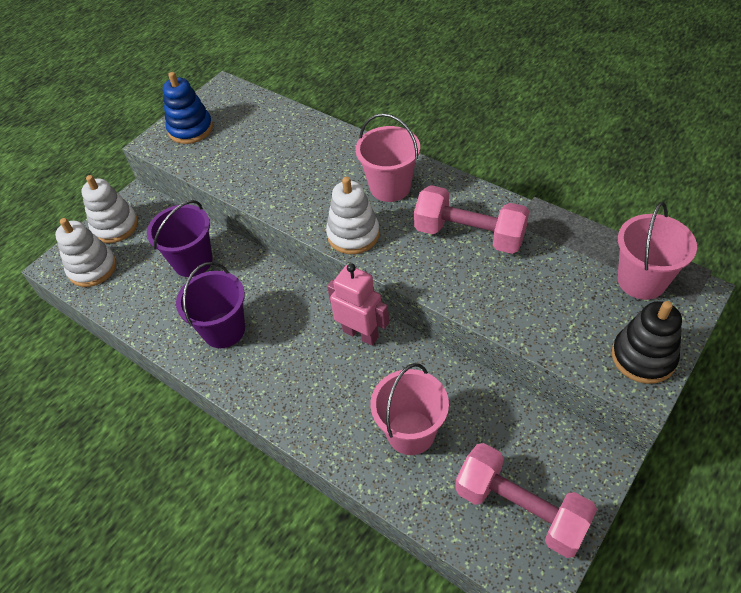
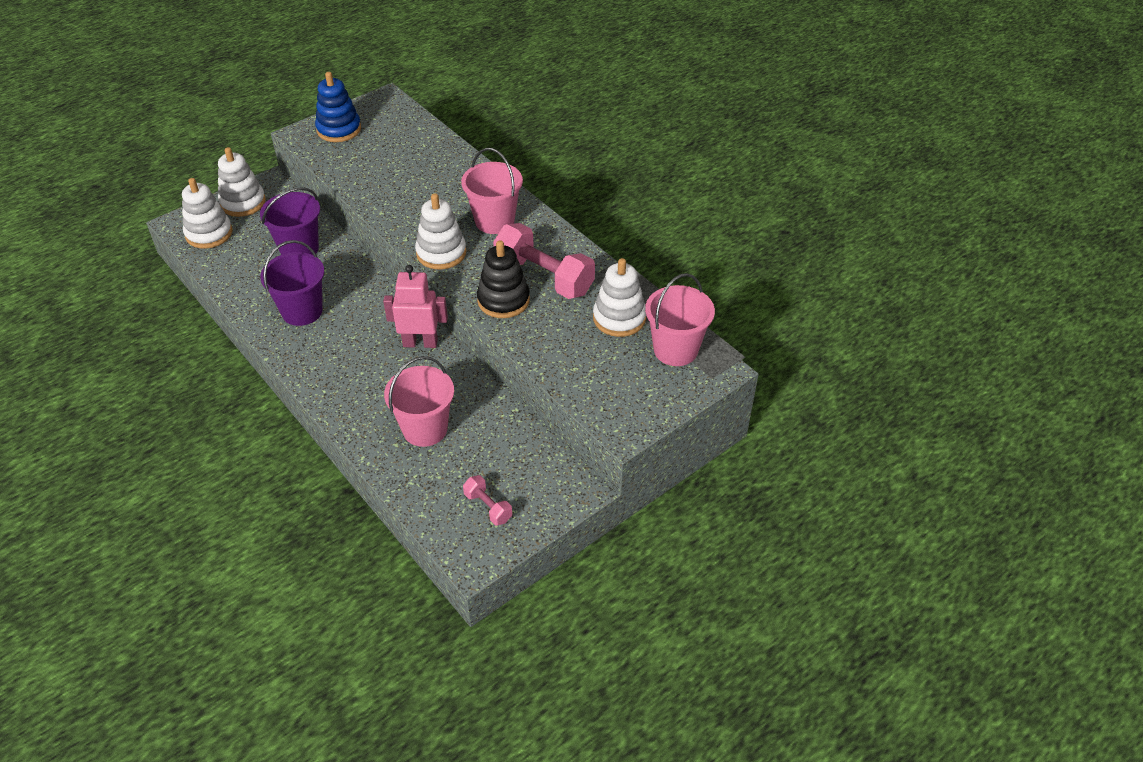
camera: 10 degrees right, 5 degrees down
pink robot [327,263,389,346] -> pink robot turned 45 degrees counterclockwise [383,265,448,348]
pink dumbbell [455,443,597,558] -> pink dumbbell [463,475,512,525], size x0.48
black stacking toy [612,301,682,384] -> black stacking toy moved to [477,240,530,318]
none -> white stacking toy [593,258,646,337]

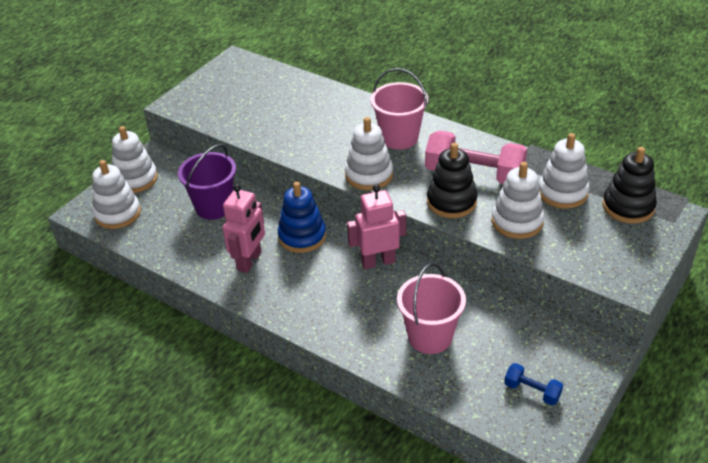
camera: 15 degrees left, 5 degrees down
purple bucket [260,240,324,326] -> pink robot [222,184,265,273]
blue stacking toy [315,72,361,142] -> blue stacking toy moved to [278,182,326,253]
pink dumbbell [463,475,512,525] -> blue dumbbell [504,363,563,405]
pink bucket [645,273,715,366] -> black stacking toy [603,147,657,224]
none -> white stacking toy [492,162,545,239]

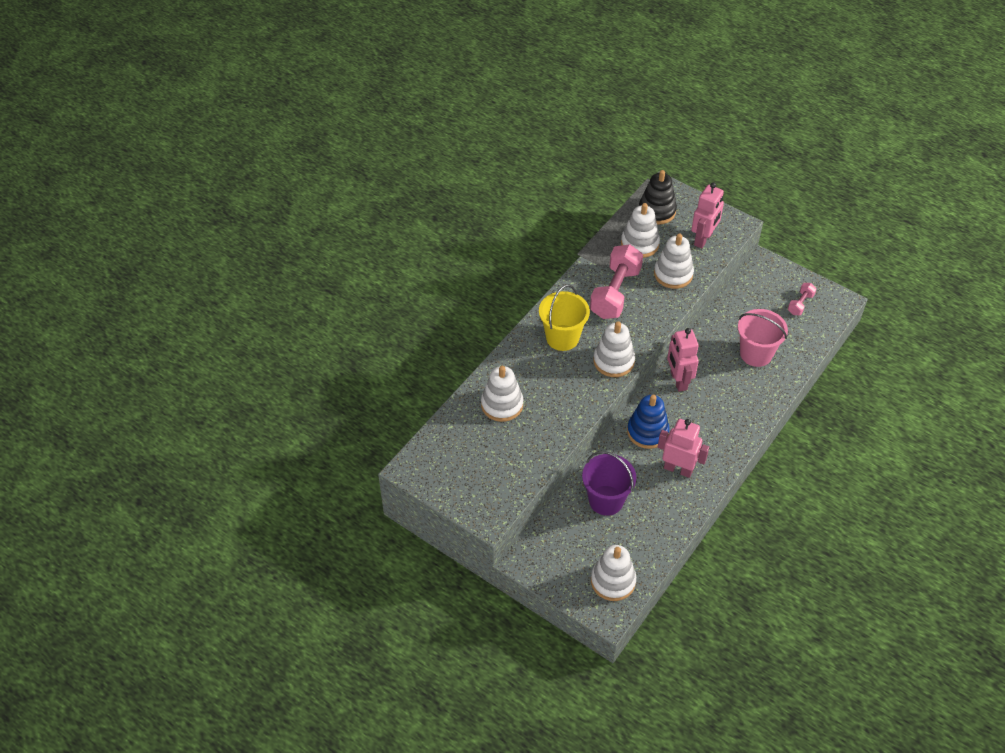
camera: 90 degrees left, 10 degrees up
white stacking toy [112,126,158,193] -> white stacking toy moved to [481,366,523,422]
pink bucket [371,68,428,150] -> yellow bucket [539,285,590,351]
black stacking toy [427,143,477,218] -> none
blue dumbbell [504,363,563,405] -> pink dumbbell [788,283,817,315]
none -> pink robot [691,182,724,249]

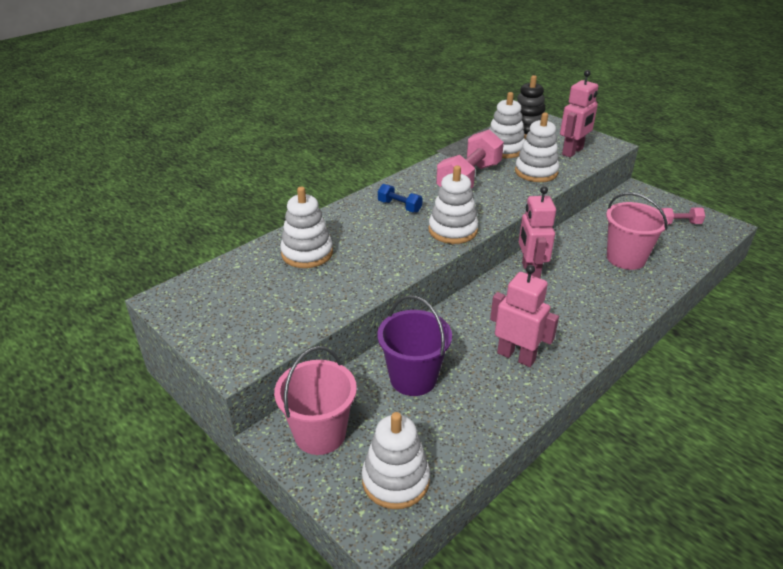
camera: 10 degrees right, 15 degrees down
yellow bucket [539,285,590,351] -> blue dumbbell [378,184,423,213]
blue stacking toy [627,395,669,449] -> none
pink dumbbell [788,283,817,315] -> pink dumbbell turned 45 degrees clockwise [661,207,705,224]
none -> pink bucket [274,346,357,455]

